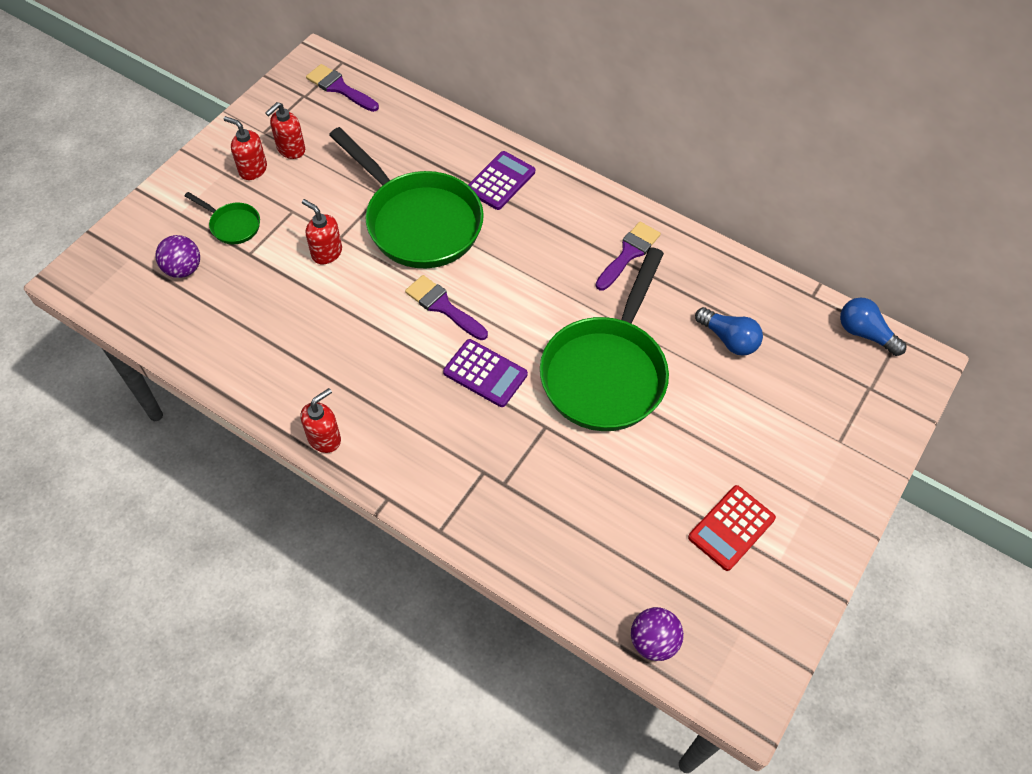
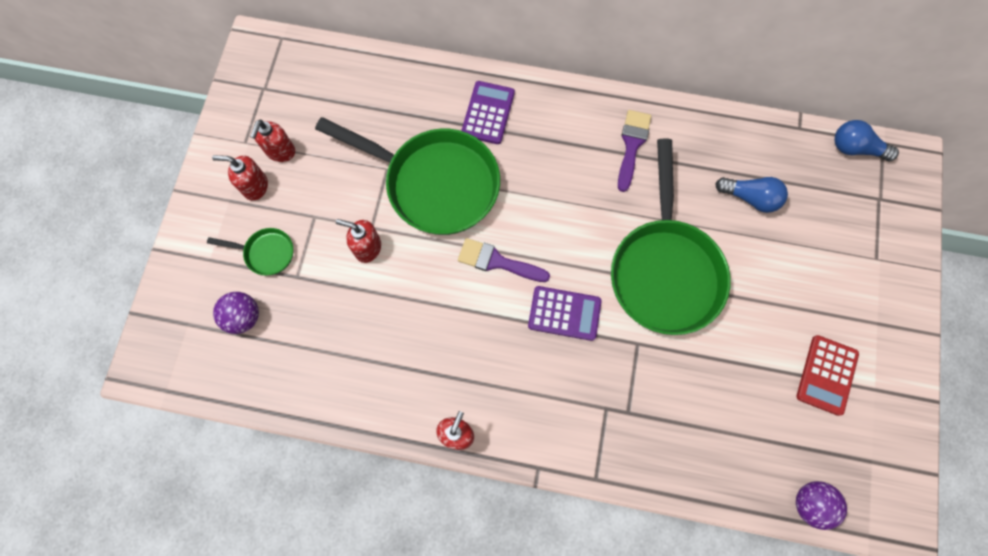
camera: 20 degrees left, 15 degrees up
purple brush [306,64,379,112] -> none

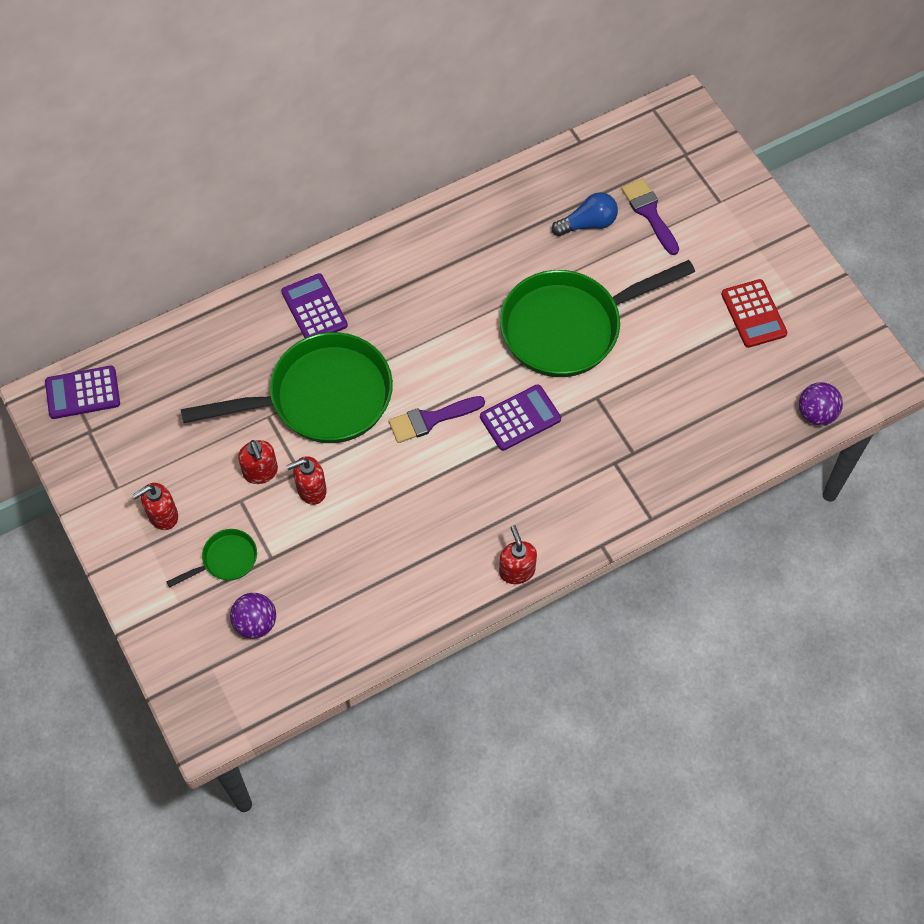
camera: 40 degrees left, 10 degrees down
red soap dispenser [250,120,295,162] -> red soap dispenser moved to [238,440,278,484]
green pan [611,138,731,335] -> green pan turned 105 degrees clockwise [500,260,695,377]
purple brush [618,110,651,192] -> purple brush moved to [621,178,679,255]
blue light bulb [835,120,899,161] -> none
none -> purple calculator [45,366,120,419]

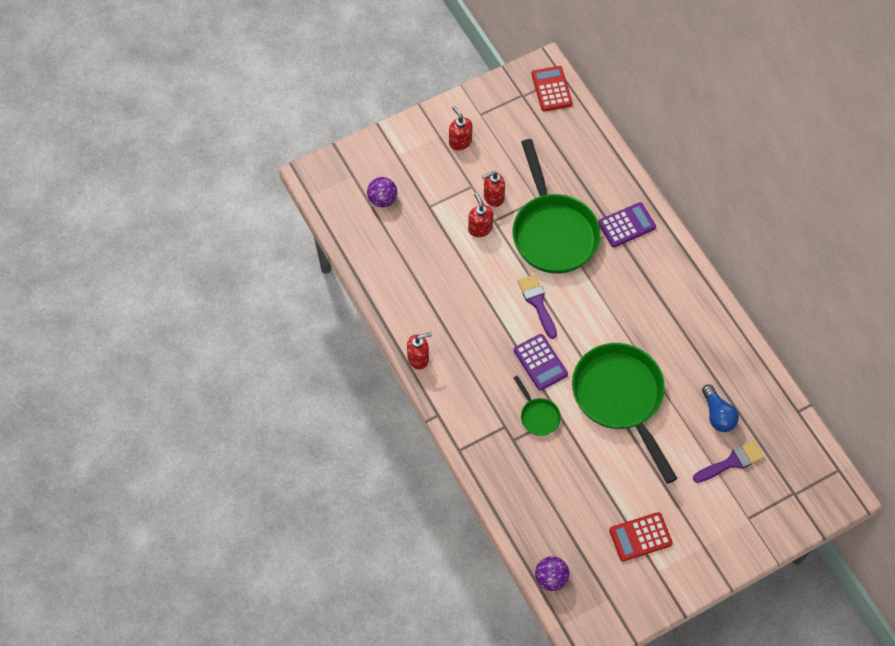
camera: 90 degrees right, 0 degrees up
purple calculator [45,366,120,419] -> red calculator [531,66,573,111]
green pan [166,529,257,587] -> green pan moved to [514,376,561,436]

